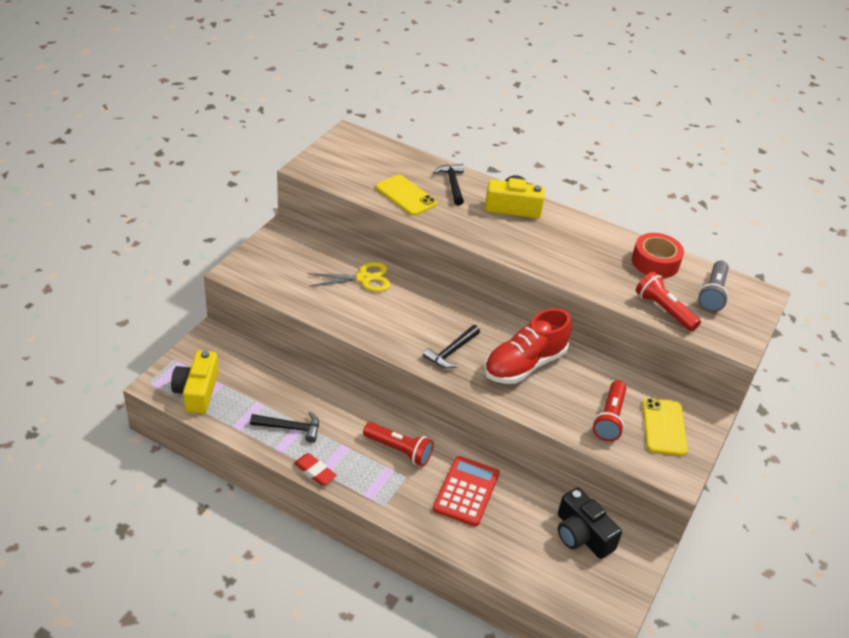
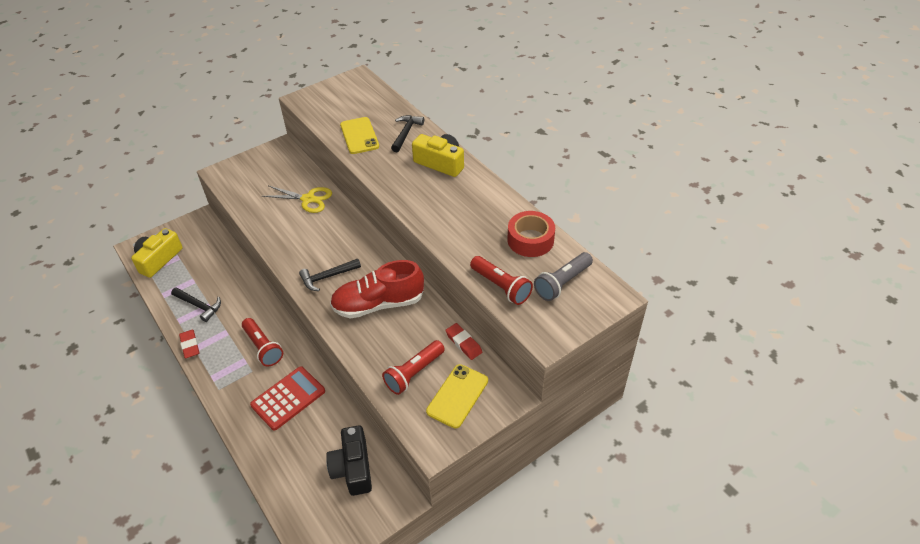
camera: 30 degrees right, 5 degrees up
red flashlight [636,272,701,331] -> red flashlight turned 150 degrees clockwise [470,256,533,305]
none -> red eraser [445,323,482,360]

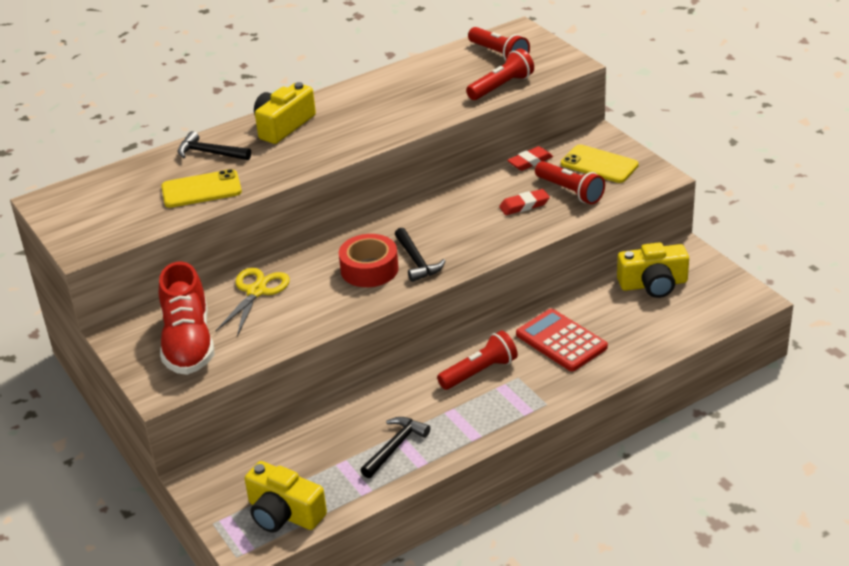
camera: 85 degrees left, 10 degrees down
red eraser [179,330,199,358] -> red eraser moved to [499,189,550,215]
black camera [326,425,372,496] -> yellow camera [617,242,689,298]
red shoe [330,260,424,319] -> red shoe moved to [159,262,214,375]
red tape [507,211,555,257] -> red tape moved to [339,234,399,287]
grey flashlight [534,252,593,301] -> red flashlight [468,27,530,61]

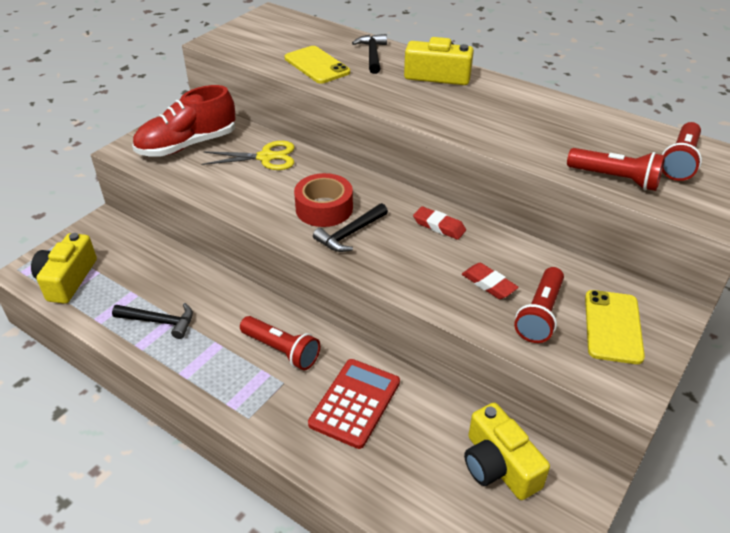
camera: 65 degrees right, 5 degrees up
red eraser [507,146,553,171] -> red eraser moved to [413,206,466,240]

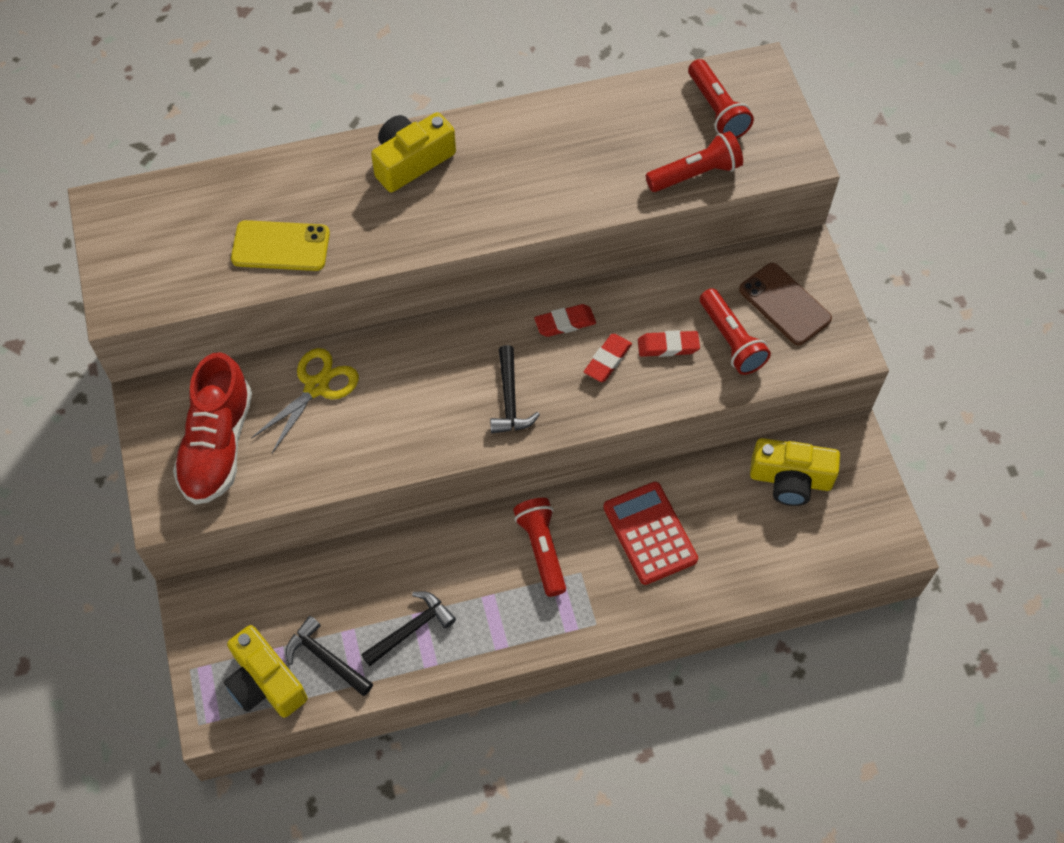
camera: 50 degrees left, 20 degrees up
red flashlight [240,316,320,370] -> red flashlight turned 90 degrees counterclockwise [513,498,566,597]
red tape [294,173,353,227] -> none
black hammer [352,34,387,74] -> black hammer moved to [286,616,373,696]
yellow phone [585,290,645,364] -> brown phone [739,263,832,345]
none -> red eraser [584,334,632,382]

